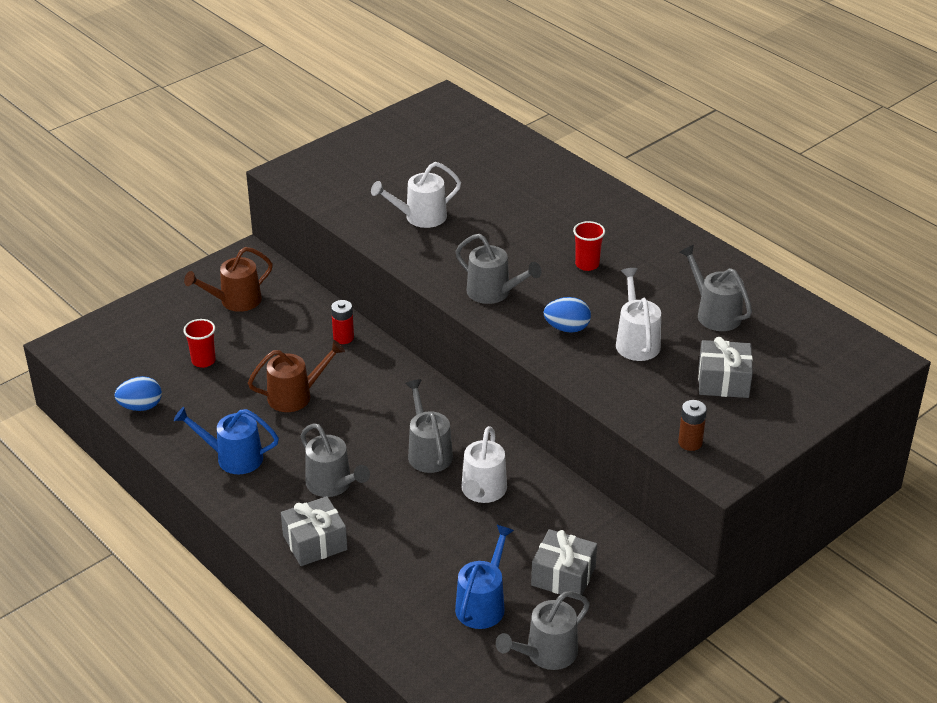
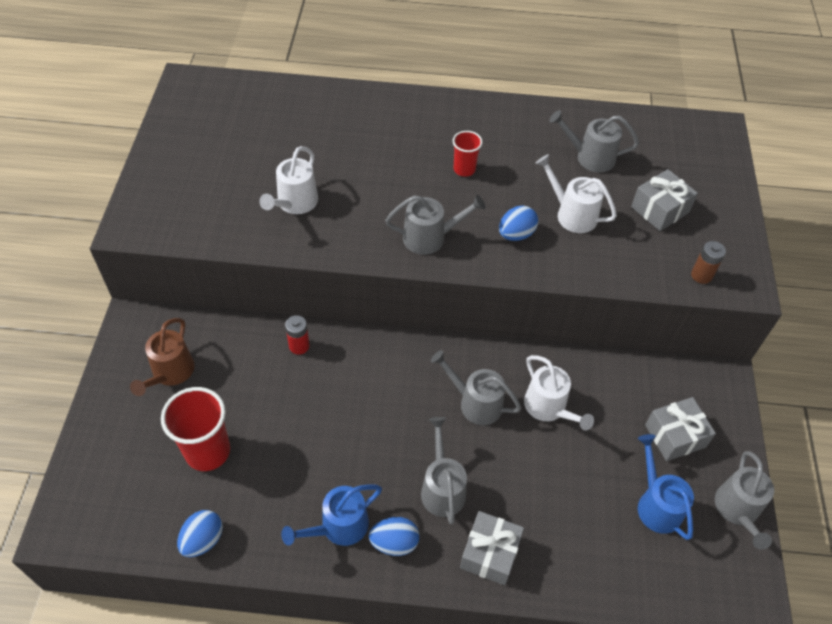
camera: 45 degrees left, 15 degrees up
red cup [184,319,216,368] -> red cup [161,387,230,471], size x1.79
brown watering can [248,340,345,412] -> none
grey watering can [301,423,370,497] -> grey watering can turned 105 degrees counterclockwise [421,417,467,524]
none -> blue egg [369,517,419,556]

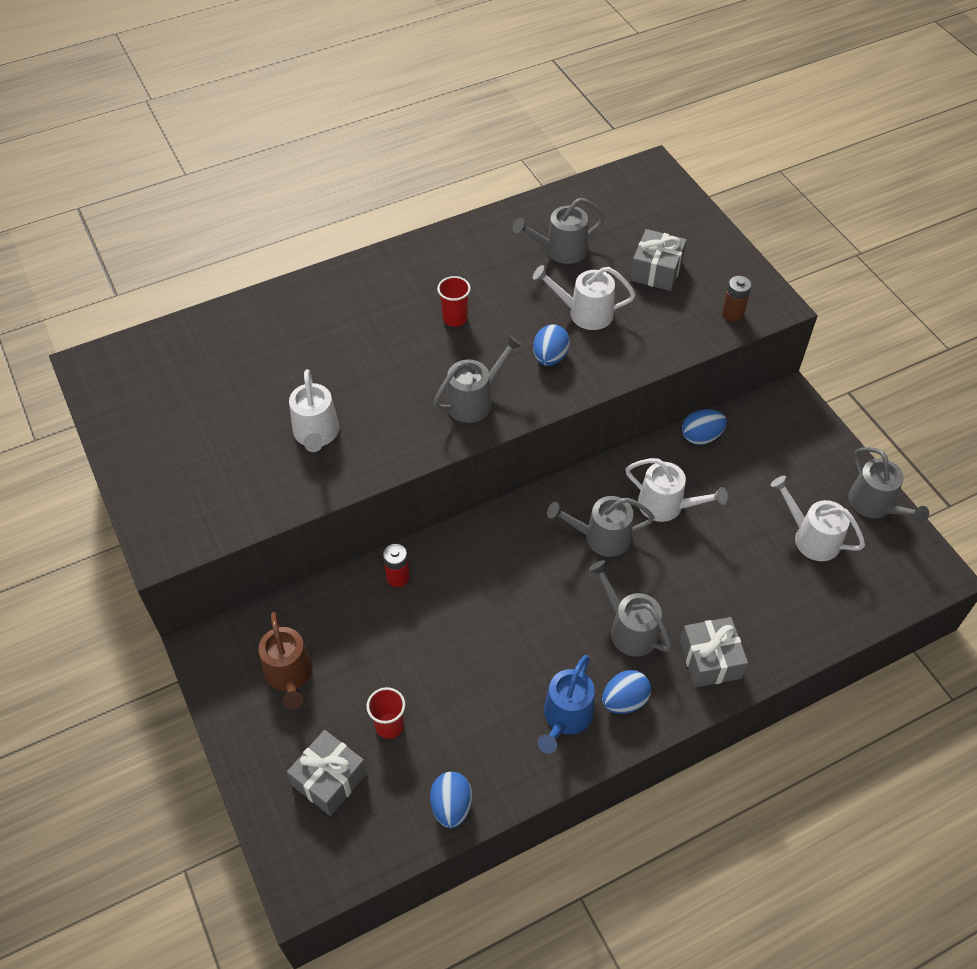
camera: 30 degrees left, 0 degrees up
red cup [161,387,230,471] -> red cup [366,687,405,739], size x0.56
blue watering can [638,434,694,540] -> white watering can [771,476,865,561]
grey gift [645,397,716,461] -> grey gift moved to [287,730,367,816]
none -> blue egg [682,409,727,445]

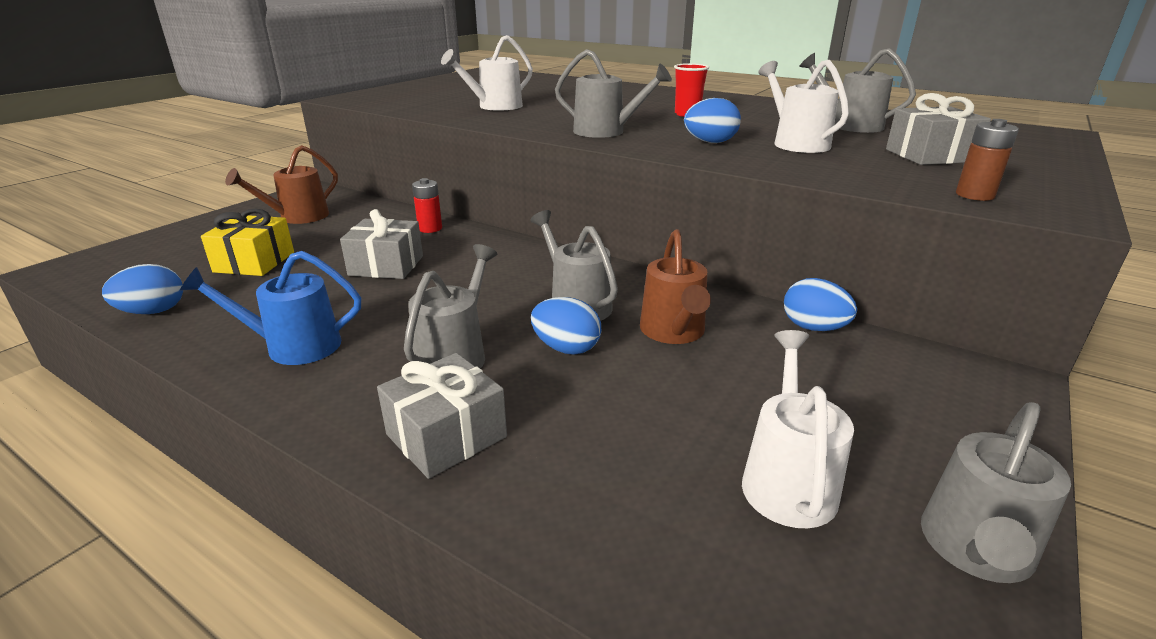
camera: 60 degrees right, 25 degrees down
grey gift [287,730,367,816] -> grey gift moved to [340,209,423,279]
red cup [366,687,405,739] -> yellow gift [201,209,294,276]
blue egg [602,670,651,714] -> blue egg moved to [531,297,601,355]
white watering can [626,458,728,522] -> brown watering can [640,229,711,344]

